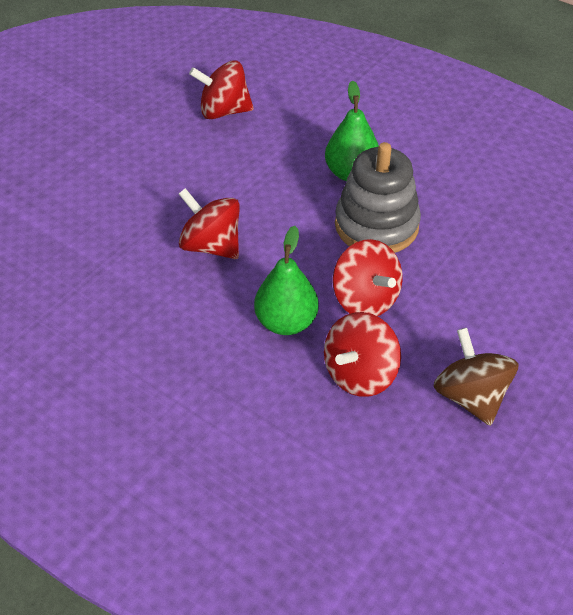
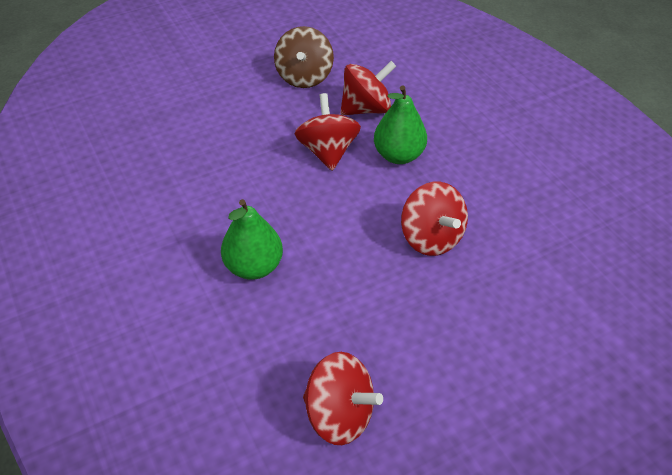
camera: 155 degrees left, 0 degrees up
grey stacking toy [335,142,421,253] -> none

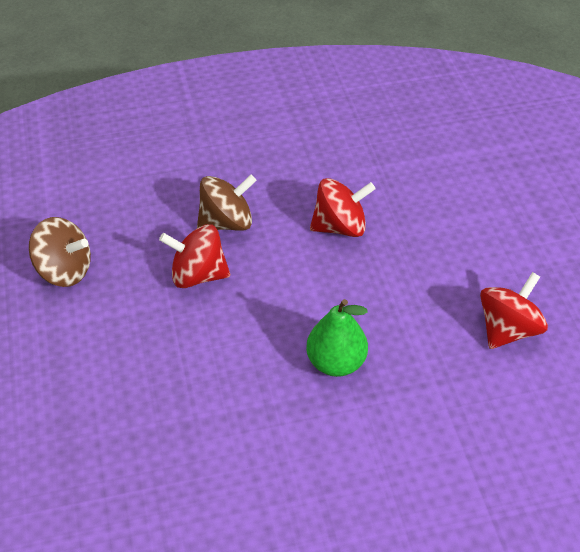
camera: 75 degrees left, 0 degrees up
red spinning top [340,61,396,115] -> none
green pear [374,85,427,164] -> brown spinning top [197,175,257,231]

